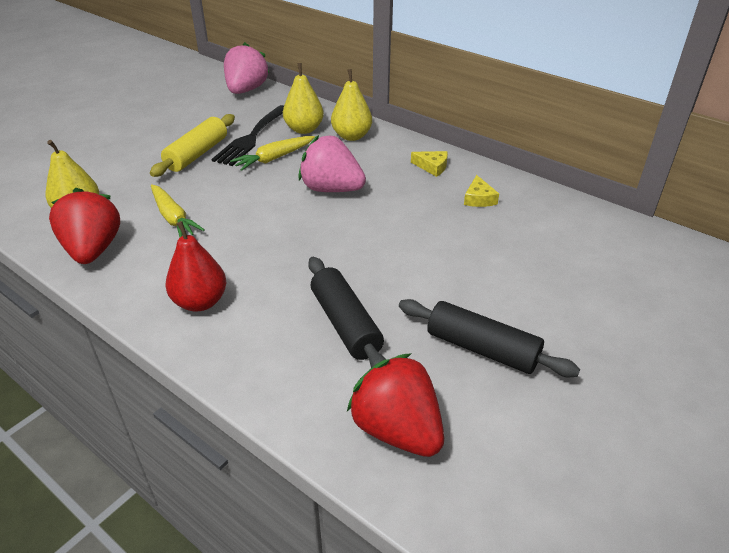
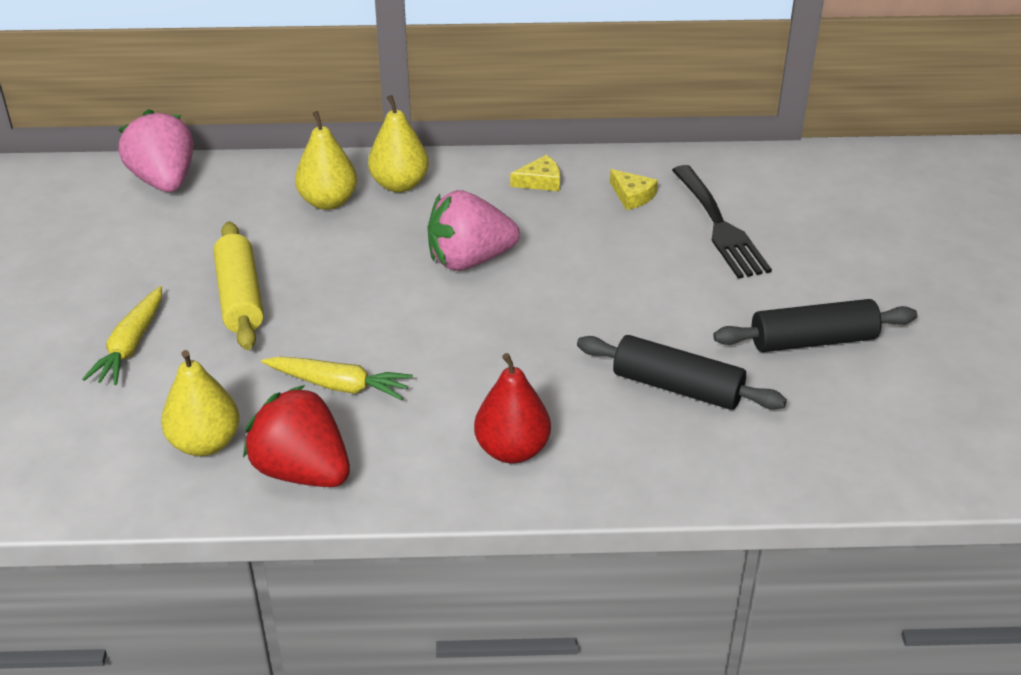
camera: 40 degrees left, 0 degrees up
black fork [211,105,284,166] -> black fork moved to [672,165,772,279]
yellow carrot [230,136,315,171] -> yellow carrot moved to [82,286,162,385]
red strawberry [347,353,444,457] -> none

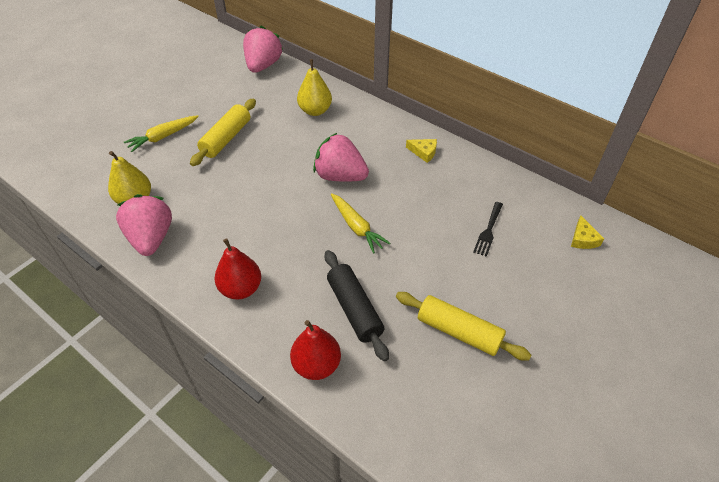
camera: 40 degrees right, 10 degrees up
red strawberry [243,385,350,487] -> pink strawberry [116,194,172,256]
yellow carrot [261,356,413,400] -> yellow carrot moved to [331,193,390,253]
yellow pear [368,95,429,192] -> none
yellow cheese [610,169,658,210] -> yellow cheese moved to [571,216,604,249]
black fork [672,165,772,279] -> black fork [473,202,503,257], size x0.59
black rolling pin [713,299,917,352] -> yellow rolling pin [396,292,531,361]
none -> red pear [290,320,341,380]

